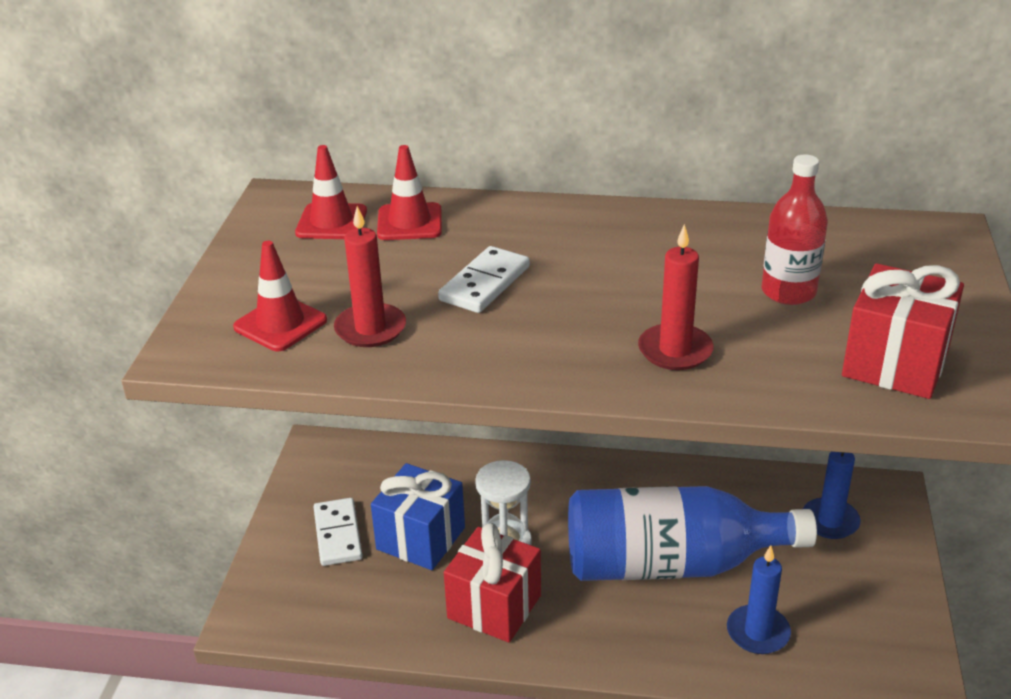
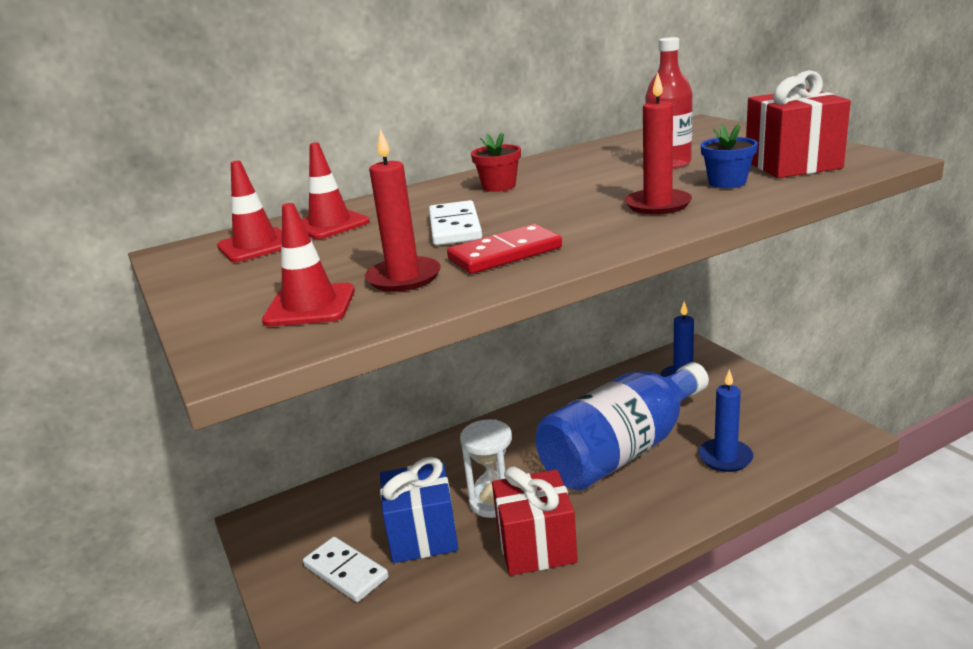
camera: 35 degrees left, 10 degrees down
none -> red domino [447,224,562,274]
none -> red flower pot [471,132,521,192]
none -> blue flower pot [701,124,758,188]

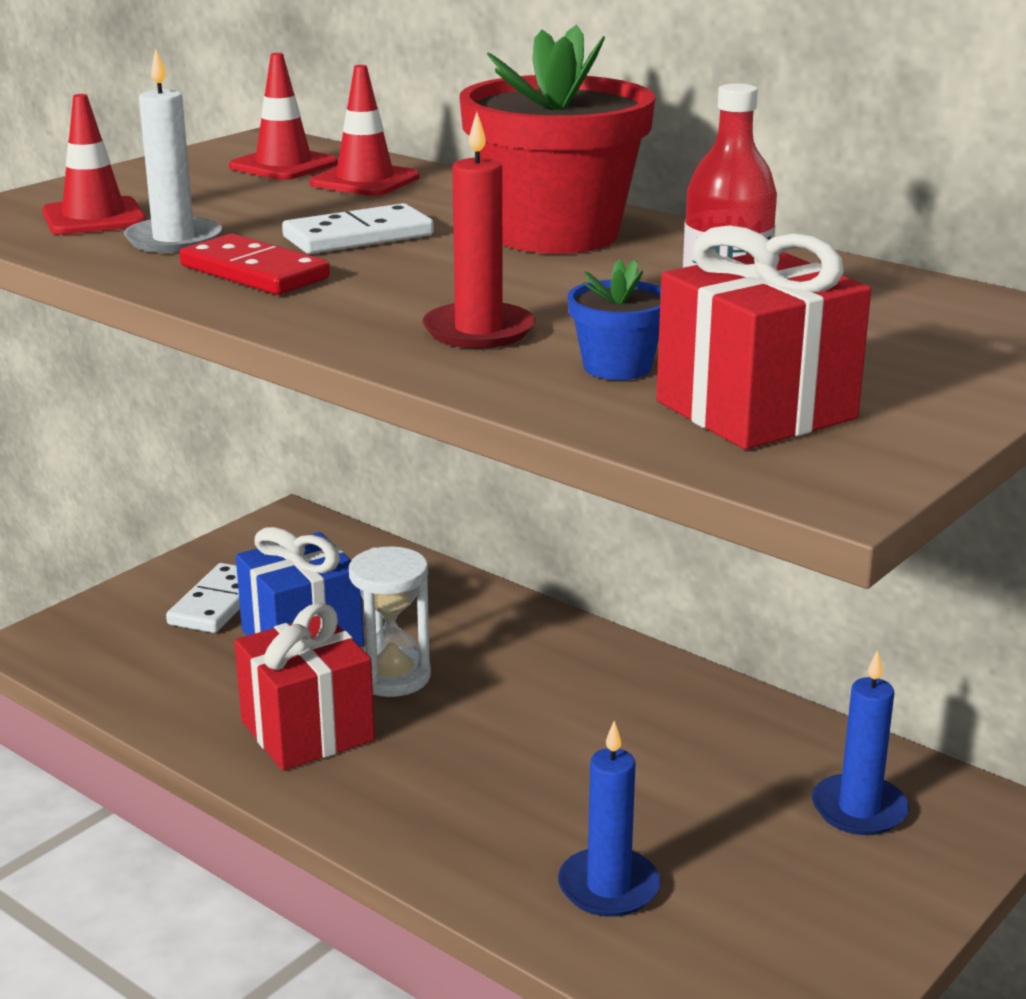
camera: 65 degrees right, 0 degrees up
red candle [365,129,441,292] -> white candle [124,49,222,253]
red flower pot [471,132,521,192] -> red flower pot [459,25,655,254], size x2.30
blue bottle [536,362,709,490] -> none

